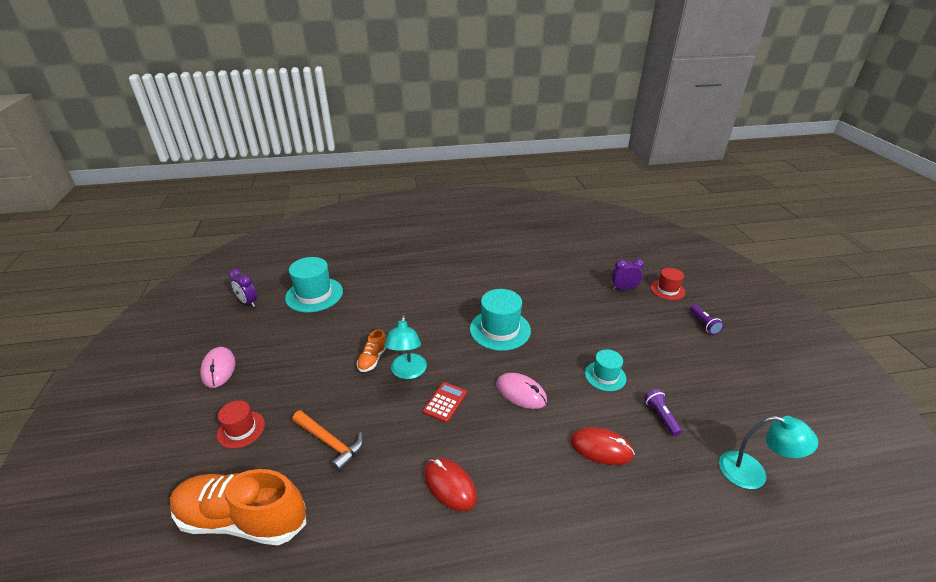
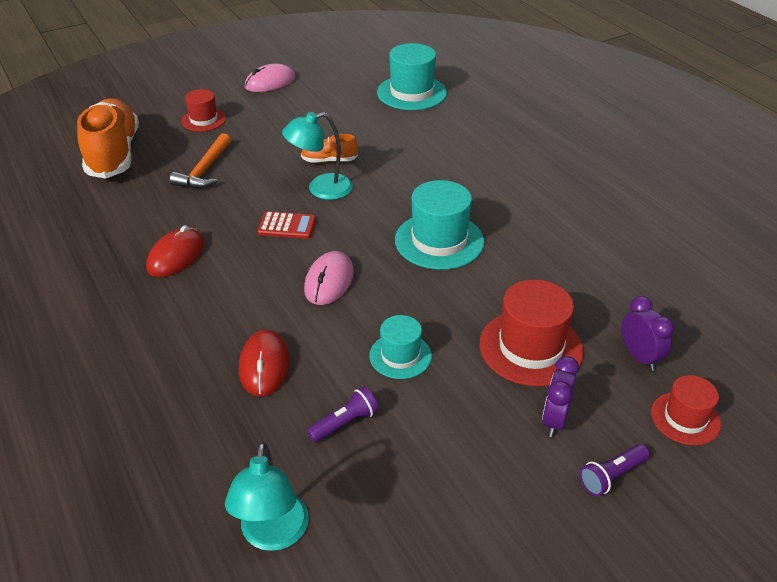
camera: 70 degrees right, 5 degrees up
purple clock [229,269,257,307] -> purple clock moved to [542,356,579,437]
none -> red hat [479,279,584,386]

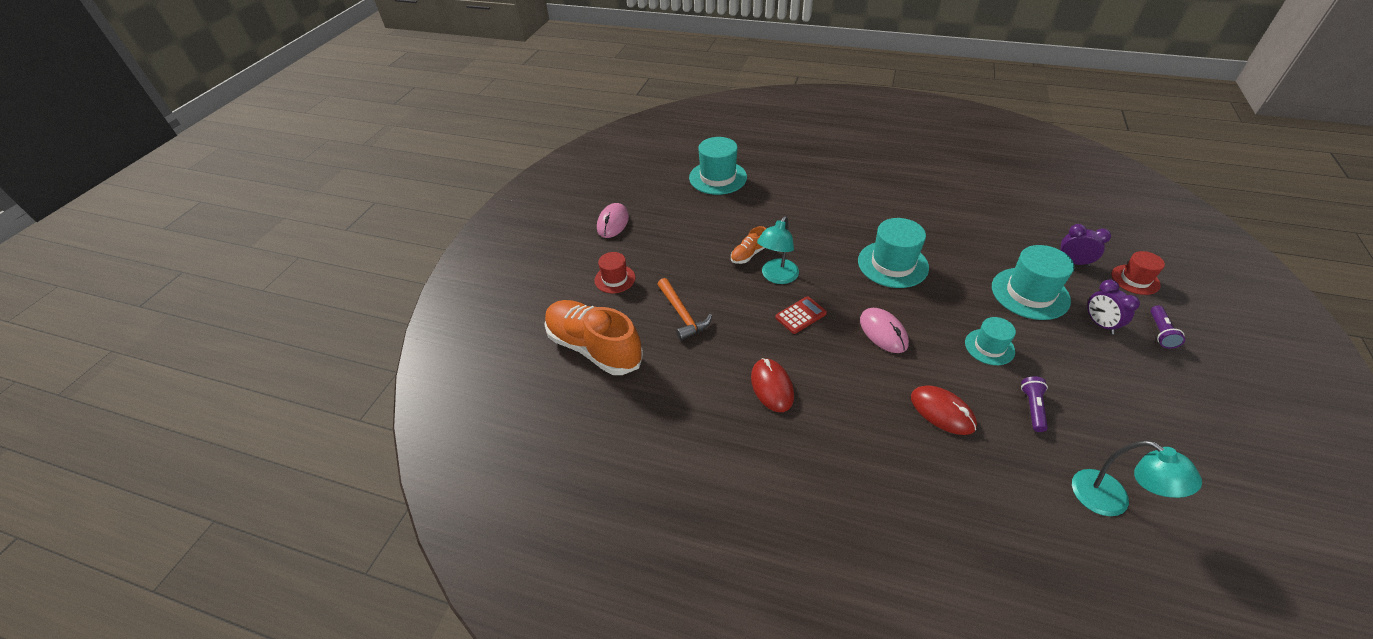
camera: 40 degrees left, 5 degrees up
red hat [479,279,584,386] -> turquoise hat [992,245,1074,320]

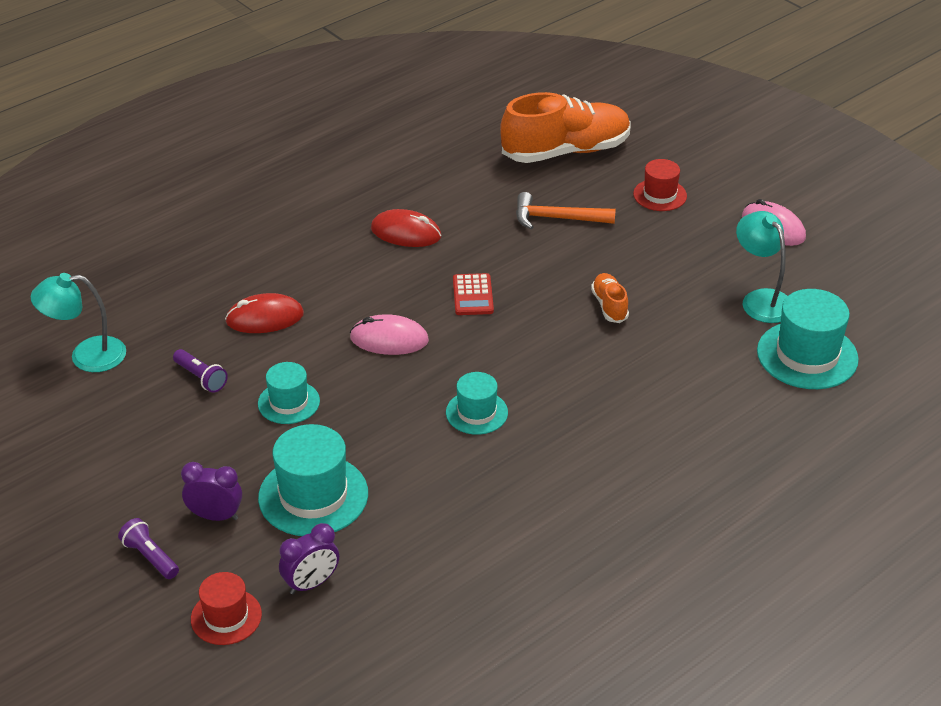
camera: 120 degrees right, 5 degrees down
turquoise lamp [757,216,799,284] -> turquoise lamp moved to [736,211,787,323]
turquoise hat [858,218,929,288] -> turquoise hat [446,372,508,435], size x0.60

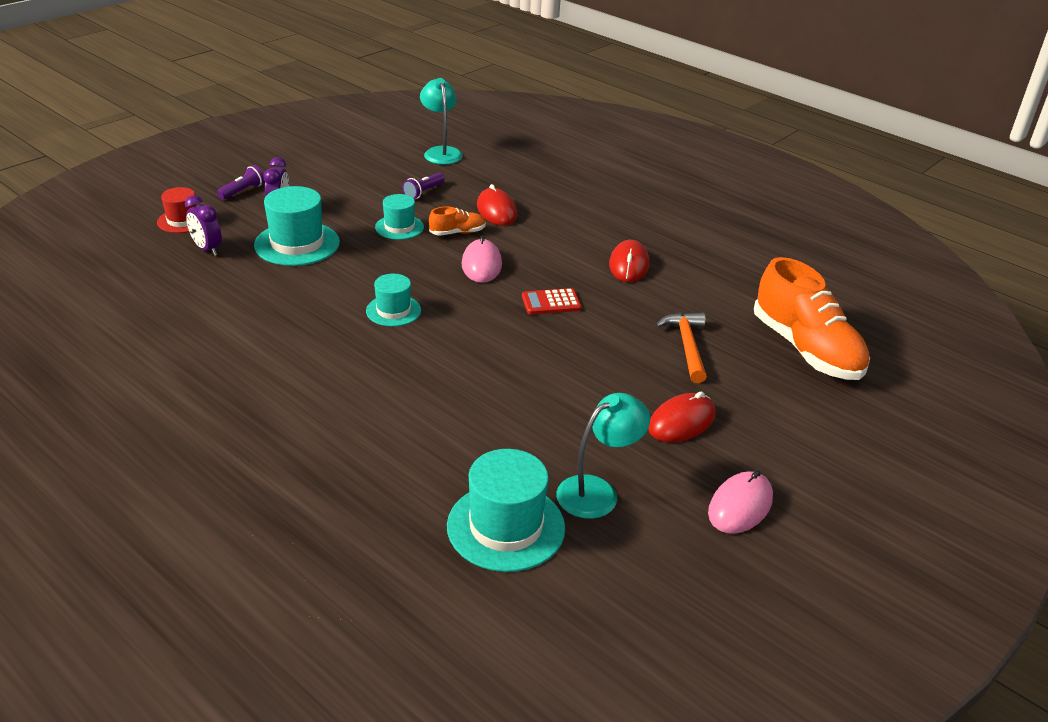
camera: 80 degrees right, 5 degrees down
orange shoe [591,273,629,323] -> orange shoe moved to [429,206,486,236]
red hat [633,159,687,211] -> none
none -> red mouse [648,391,716,442]

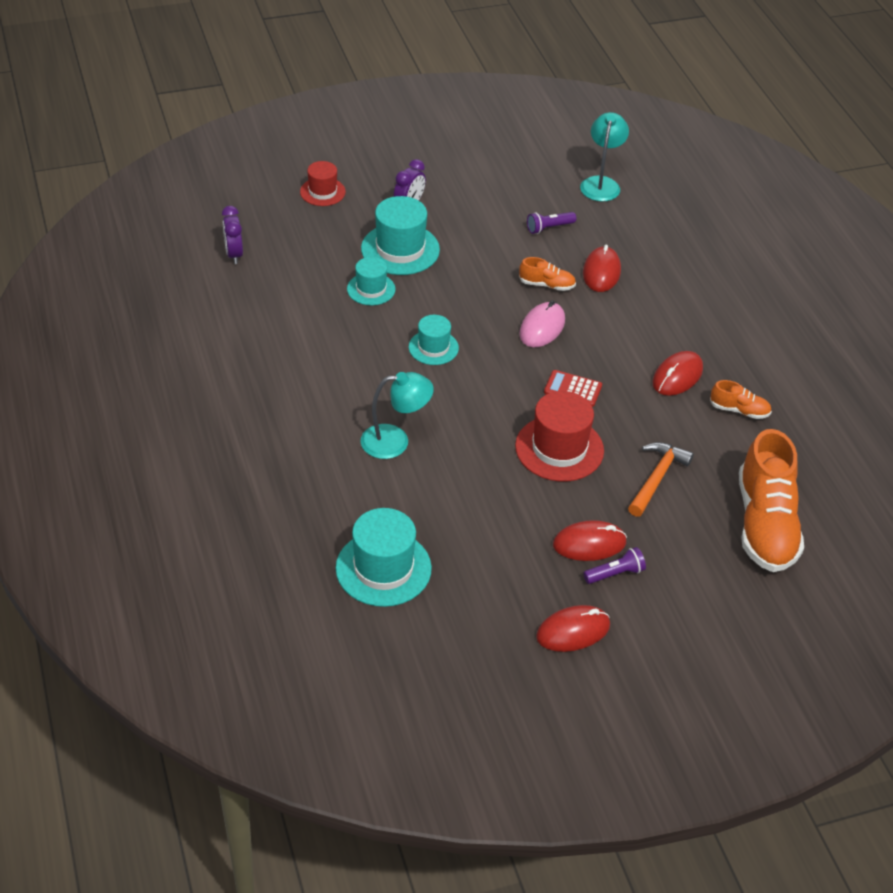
camera: 30 degrees right, 10 degrees up
purple clock [185,195,222,256] -> purple clock moved to [222,206,243,264]
purple flashlight [217,165,265,200] -> purple flashlight moved to [584,547,646,584]
turquoise hat [375,194,424,240] -> turquoise hat moved to [347,257,396,305]
turquoise lamp [557,393,650,519] -> turquoise lamp moved to [361,372,434,459]
pink mouse [708,470,773,534] -> red mouse [536,605,610,652]
none -> red hat [515,391,604,482]
none -> orange shoe [710,380,772,419]

